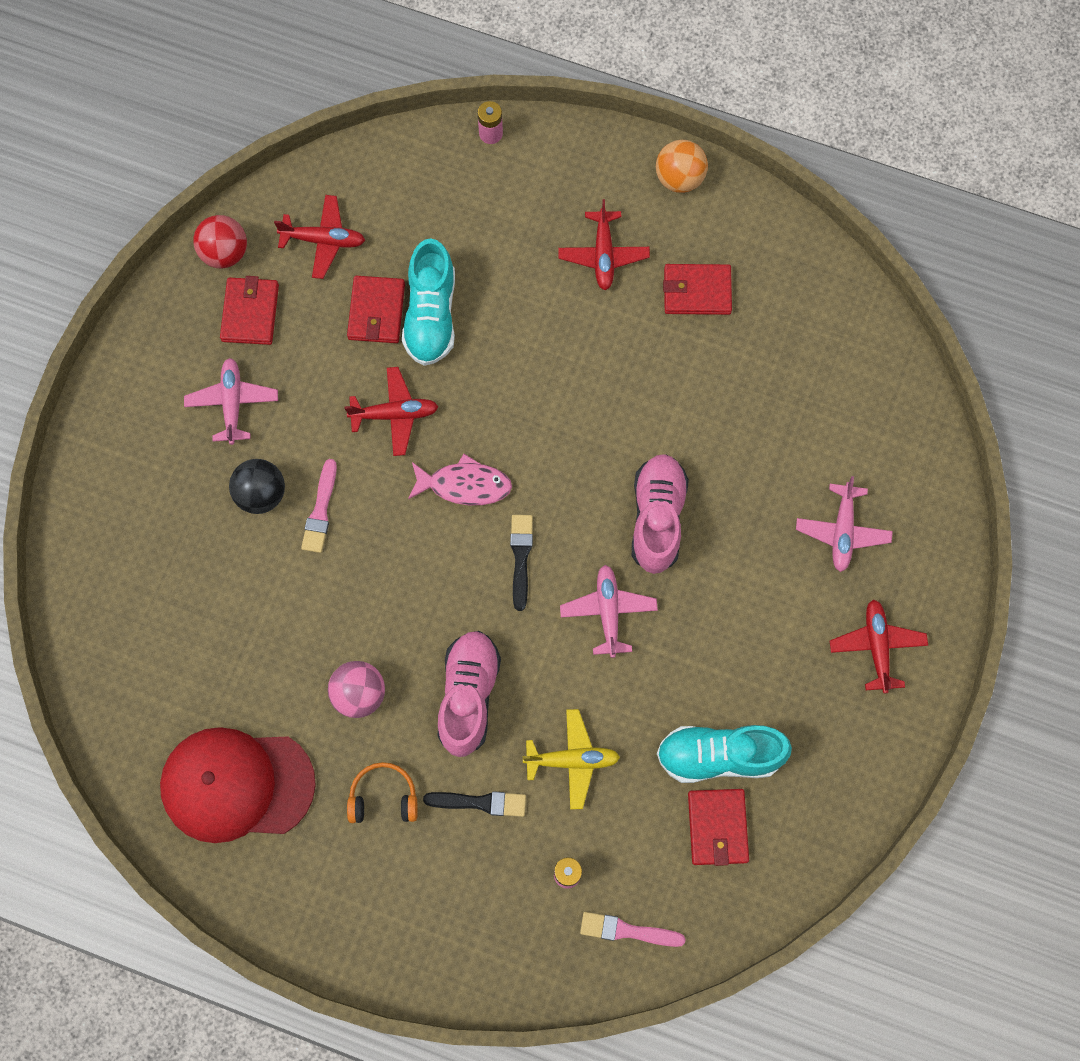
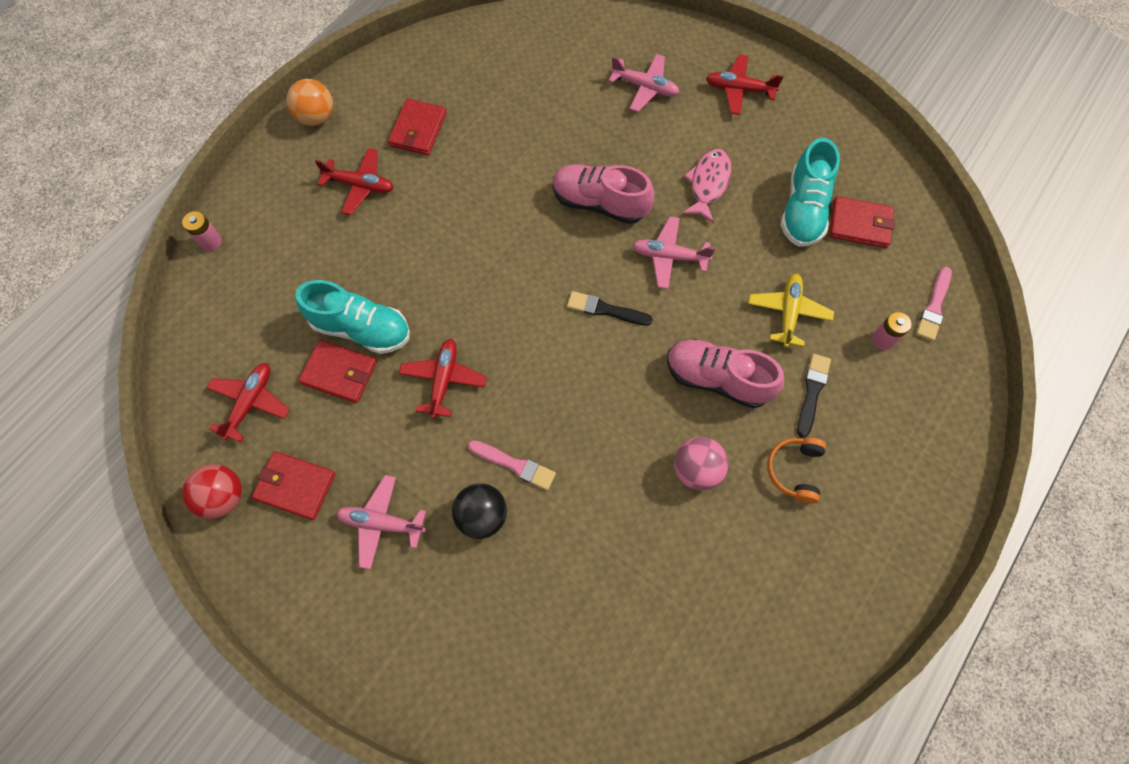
camera: 75 degrees left, 5 degrees down
red cap [160,727,316,843] -> none
pink fish [408,454,512,505] -> pink fish moved to [682,149,731,223]

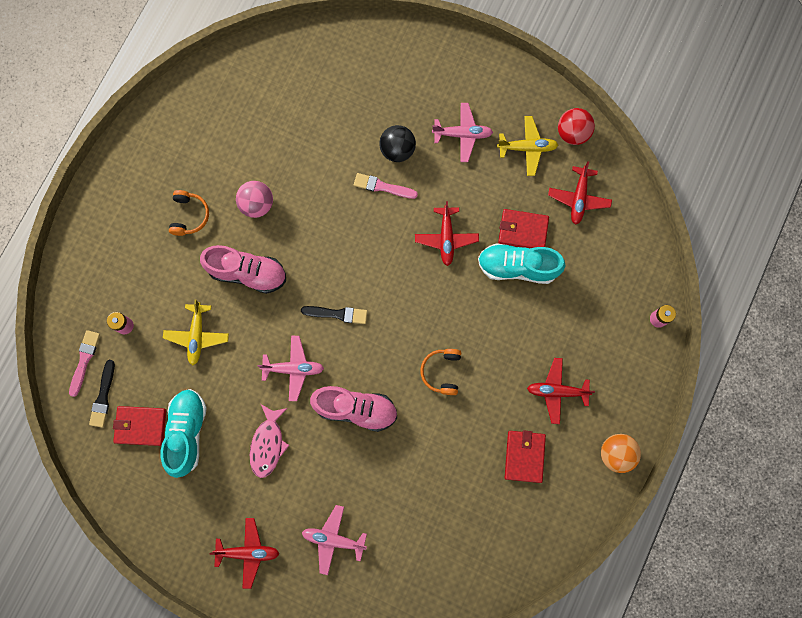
camera: 170 degrees right, 10 degrees up
red wallet [252,451,335,520] -> yellow plane [497,116,558,176]
black brush [797,354,831,438] -> black brush moved to [89,360,115,427]
none -> orange headphones [420,349,461,395]

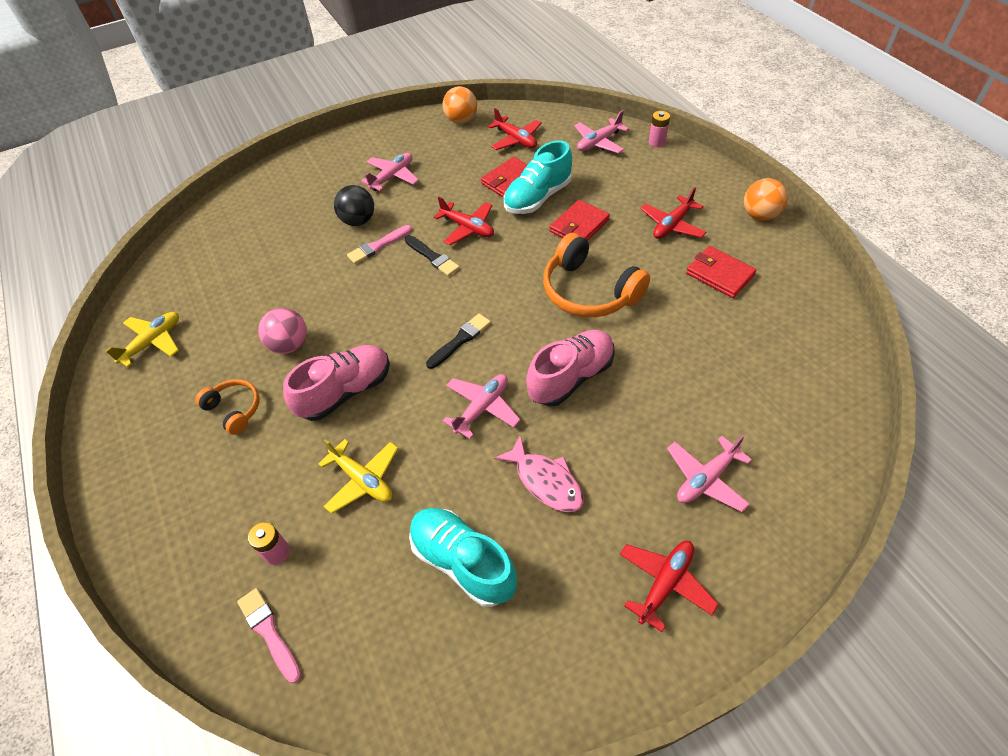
camera: 50 degrees left, 25 degrees down
black brush [89,360,115,427] -> black brush moved to [405,235,460,276]
red wallet [113,406,166,446] -> red wallet moved to [549,200,610,241]
orange headphones [420,349,461,395] -> orange headphones [543,233,650,317], size x1.83
yellow plane [497,116,558,176] -> yellow plane moved to [106,312,179,367]
red ball [558,108,595,145] -> orange ball [443,86,477,124]
none -> pink plane [574,110,629,153]

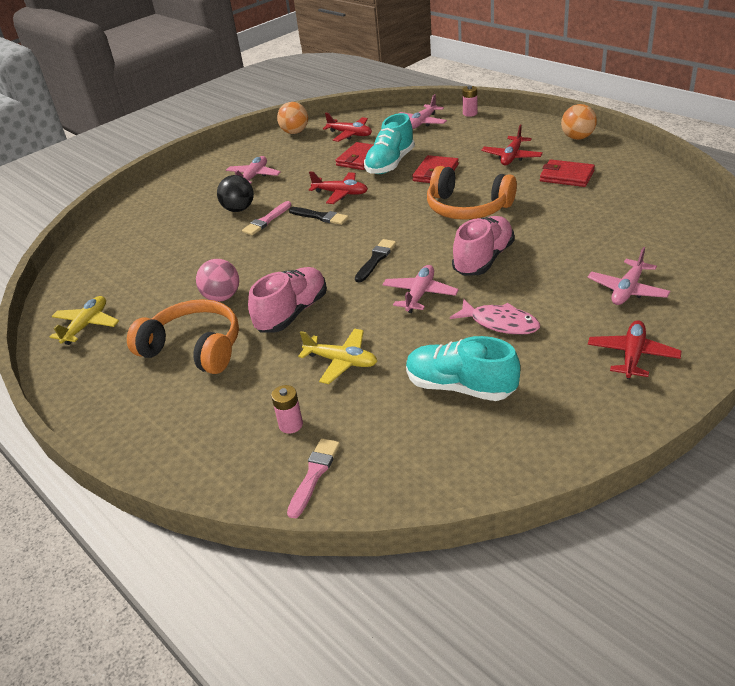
camera: 15 degrees left, 15 degrees down
orange headphones [195,379,259,435] -> orange headphones [127,299,239,374], size x1.83
pink brush [237,588,301,683] -> pink brush turned 75 degrees clockwise [287,438,340,518]

